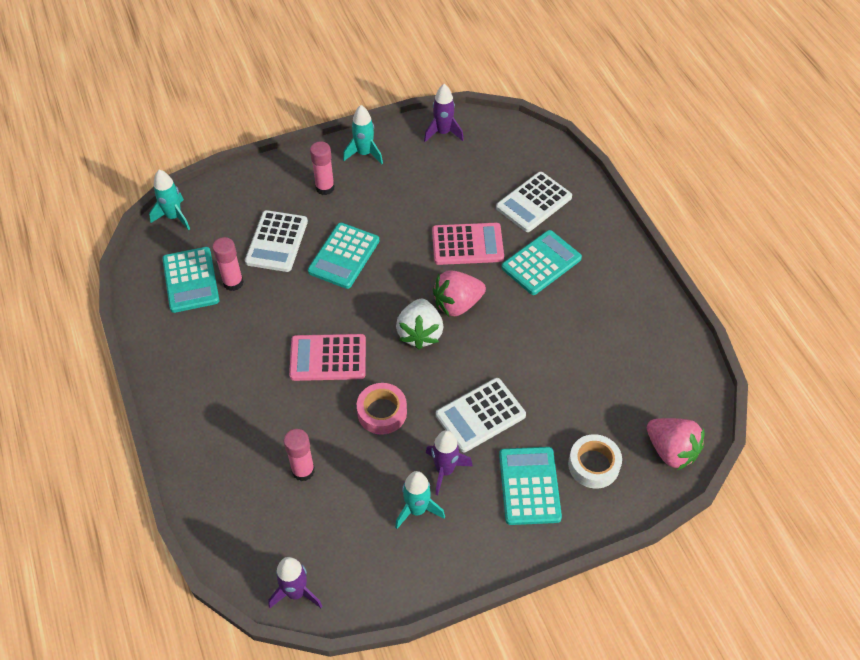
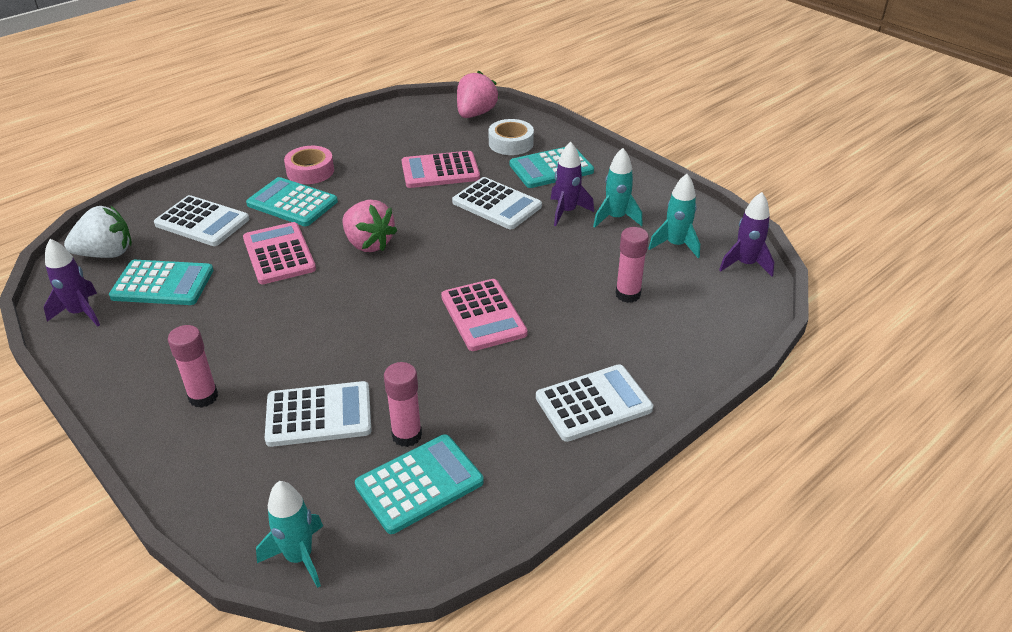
camera: 110 degrees left, 15 degrees down
turquoise calculator [308,223,379,289] -> turquoise calculator moved to [109,260,214,305]
turquoise rocket [343,105,383,164] -> turquoise rocket moved to [648,174,700,258]
pink tape [357,383,407,435] -> pink tape moved to [284,146,334,184]
white strawberry [396,299,443,349] -> white strawberry moved to [64,206,132,258]
none -> pink calculator [402,151,480,188]
none -> white calculator [536,365,653,442]

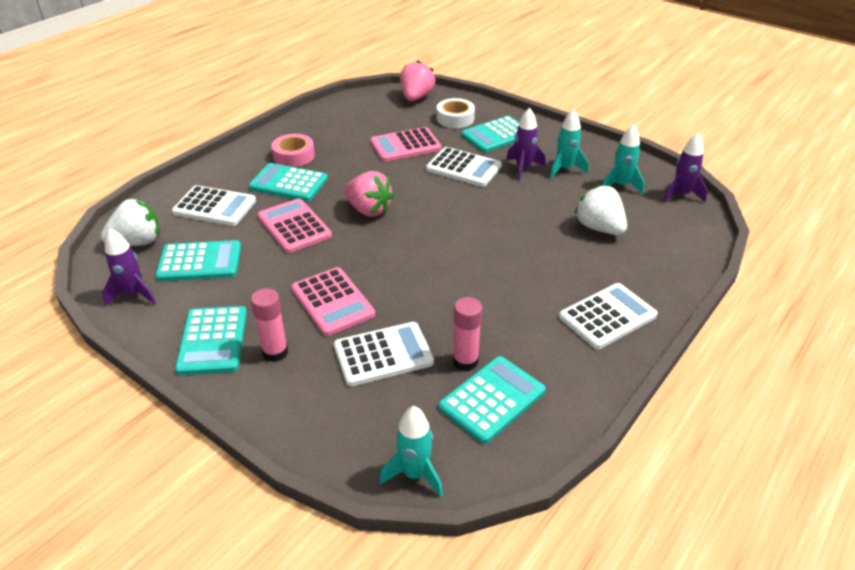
camera: 10 degrees left, 0 degrees up
pink calculator [441,279,528,351] -> pink calculator moved to [291,267,375,336]
pink glue stick [615,227,649,303] -> white strawberry [575,184,627,235]
none -> turquoise calculator [175,306,247,375]

